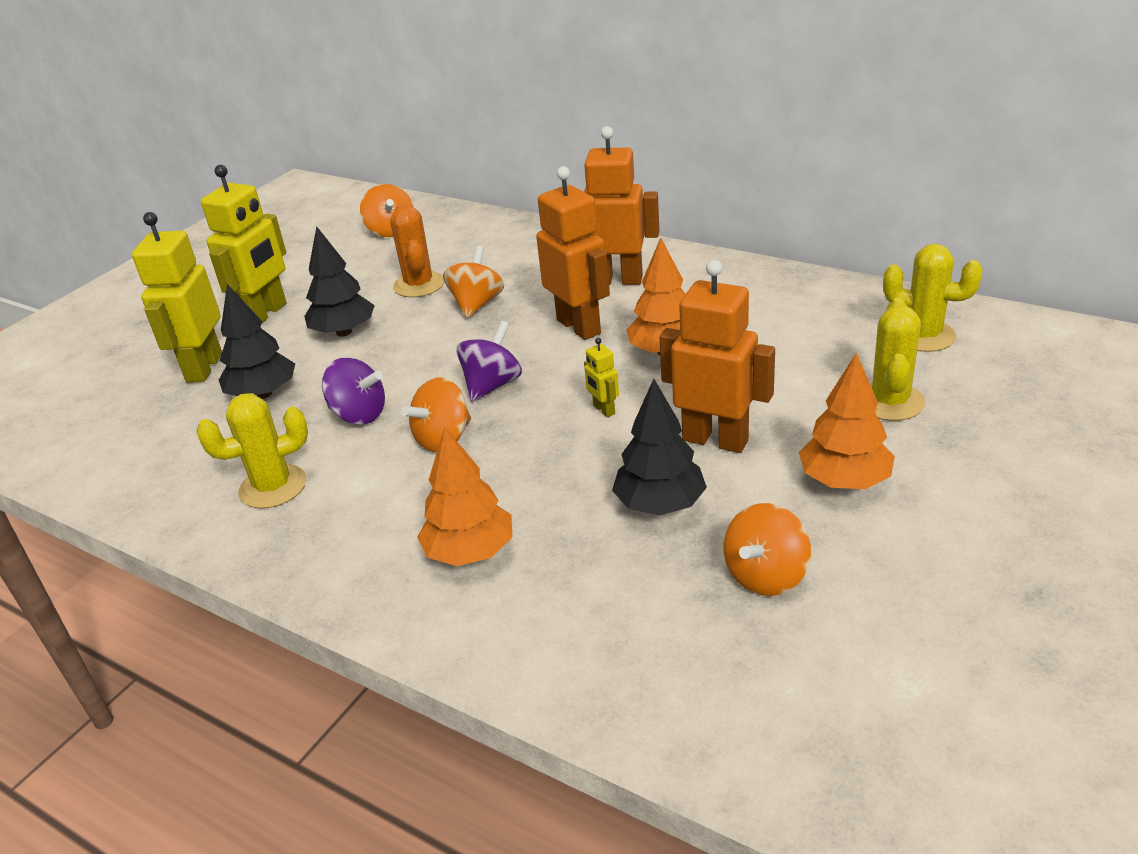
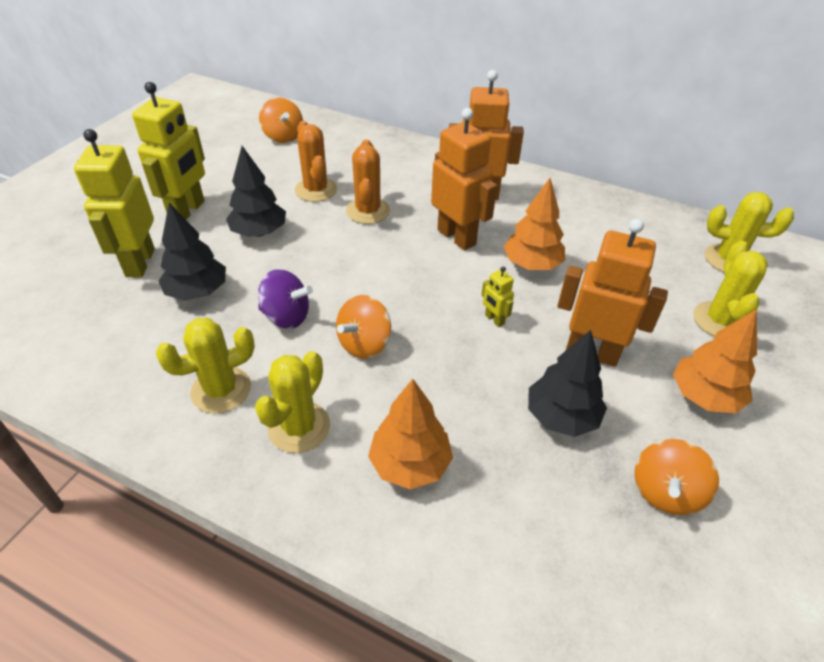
camera: 10 degrees left, 10 degrees up
orange spinning top [443,246,504,318] -> orange cactus [346,139,390,224]
purple spinning top [457,321,522,402] -> none
none -> yellow cactus [255,351,330,453]

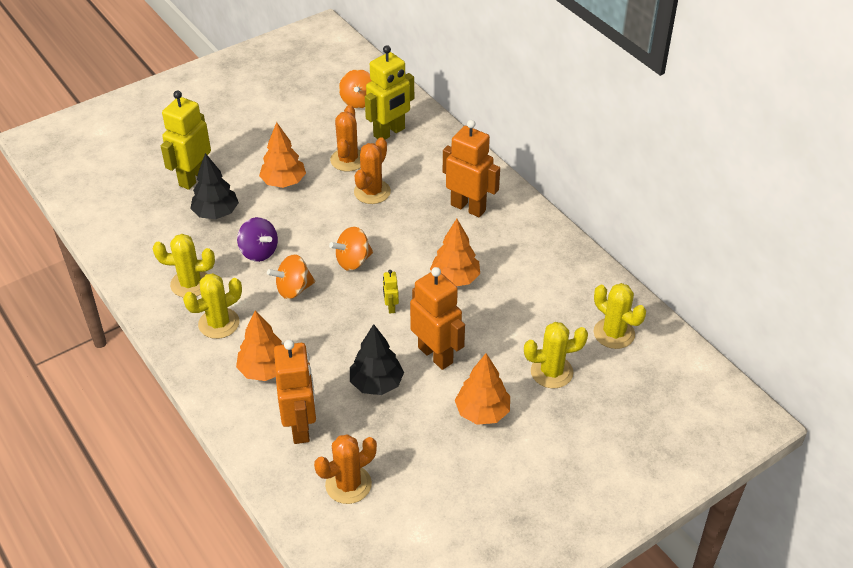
camera: 30 degrees right, 0 degrees up
yellow robot [132,82,205,219] -> yellow robot moved to [365,45,414,140]
black tree [226,146,286,237] -> orange tree [259,122,306,188]
orange robot [431,108,497,251] -> orange robot moved to [274,340,316,444]
orange spinning top [634,439,719,515] -> orange spinning top moved to [329,226,373,271]
yellow cactus [693,241,768,336] -> yellow cactus turned 45 degrees clockwise [524,322,588,388]
none -> orange cactus [314,434,377,504]

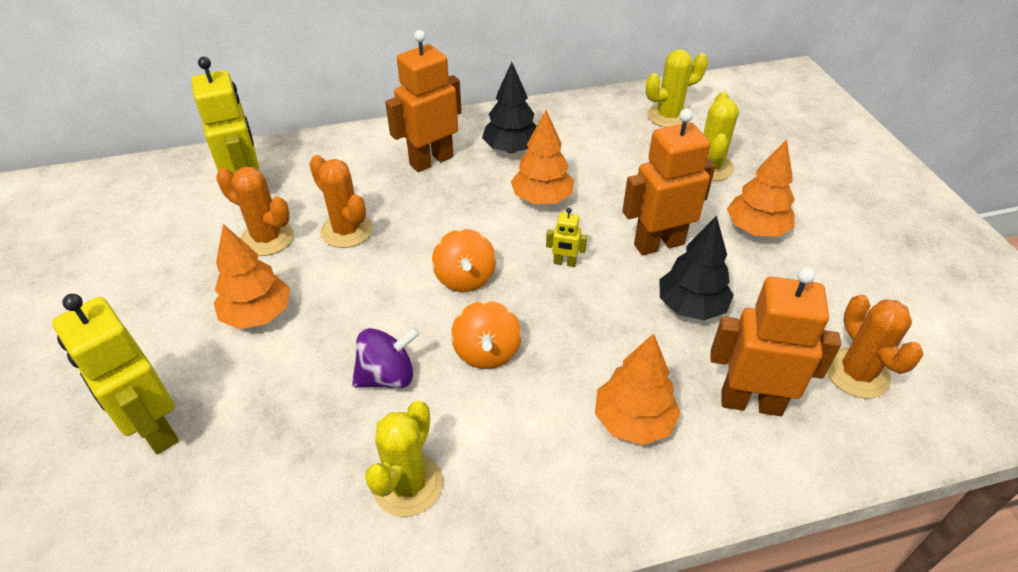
camera: 70 degrees left, 0 degrees up
yellow cactus [183,273,242,339] -> none
black tree [190,153,239,219] -> black tree moved to [482,62,537,153]
orange spinning top [339,69,371,109] -> none

